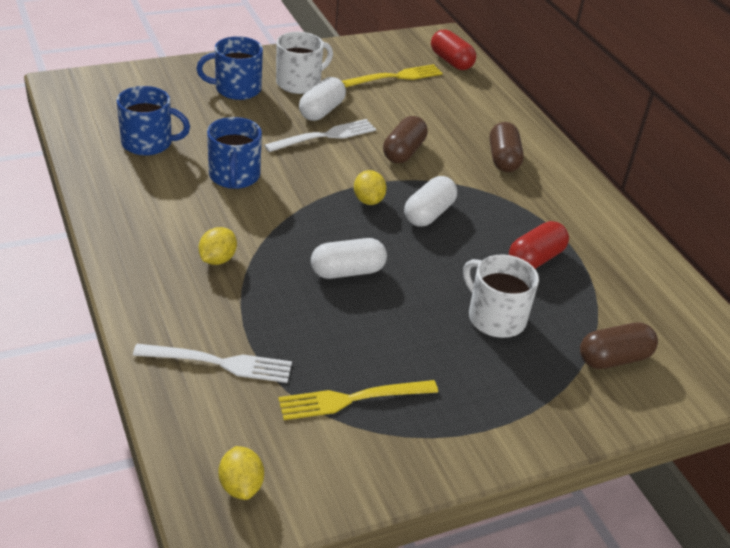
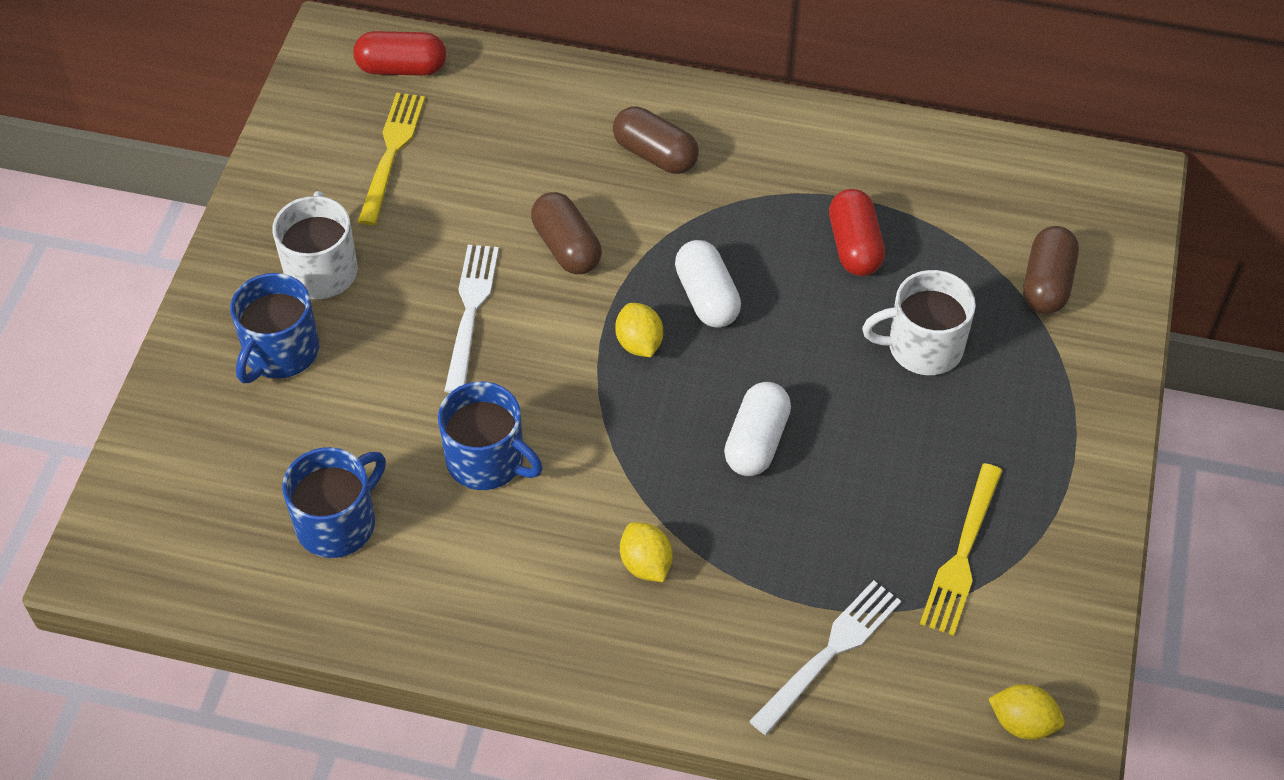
camera: 50 degrees left, 15 degrees up
white capsule [299,77,346,121] -> none
yellow lemon [354,170,387,205] -> yellow lemon turned 45 degrees clockwise [615,303,663,357]

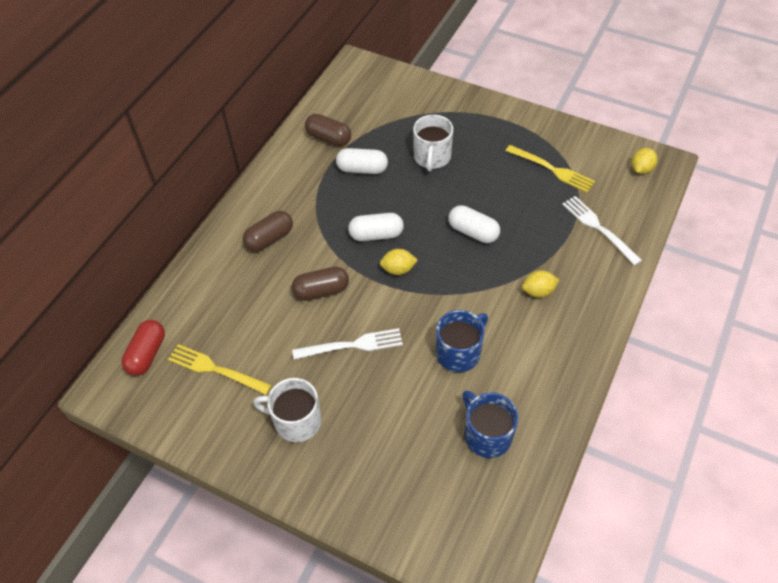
camera: 75 degrees left, 0 degrees up
blue mug [230,273,319,383] -> none
white fork [444,244,499,393] -> white fork turned 150 degrees clockwise [292,328,403,360]
red capsule [829,189,885,276] -> white capsule [336,148,388,174]
brown capsule [1023,226,1079,314] -> brown capsule moved to [305,114,351,146]

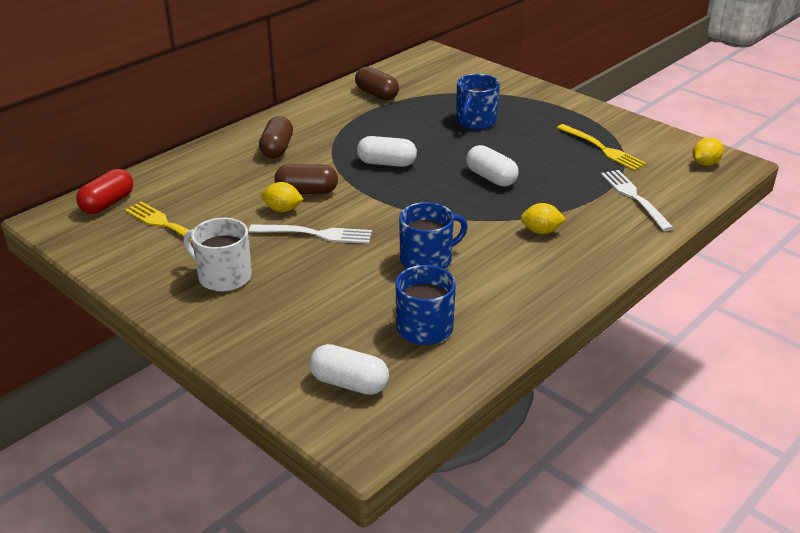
camera: 15 degrees right, 20 degrees down
brown capsule [243,211,293,252] -> brown capsule turned 60 degrees counterclockwise [259,116,293,158]
white capsule [336,148,388,174] -> white capsule moved to [309,344,389,395]
yellow lemon [380,249,418,275] -> yellow lemon moved to [261,182,304,212]
white mug [413,115,453,171] -> blue mug [456,74,500,130]

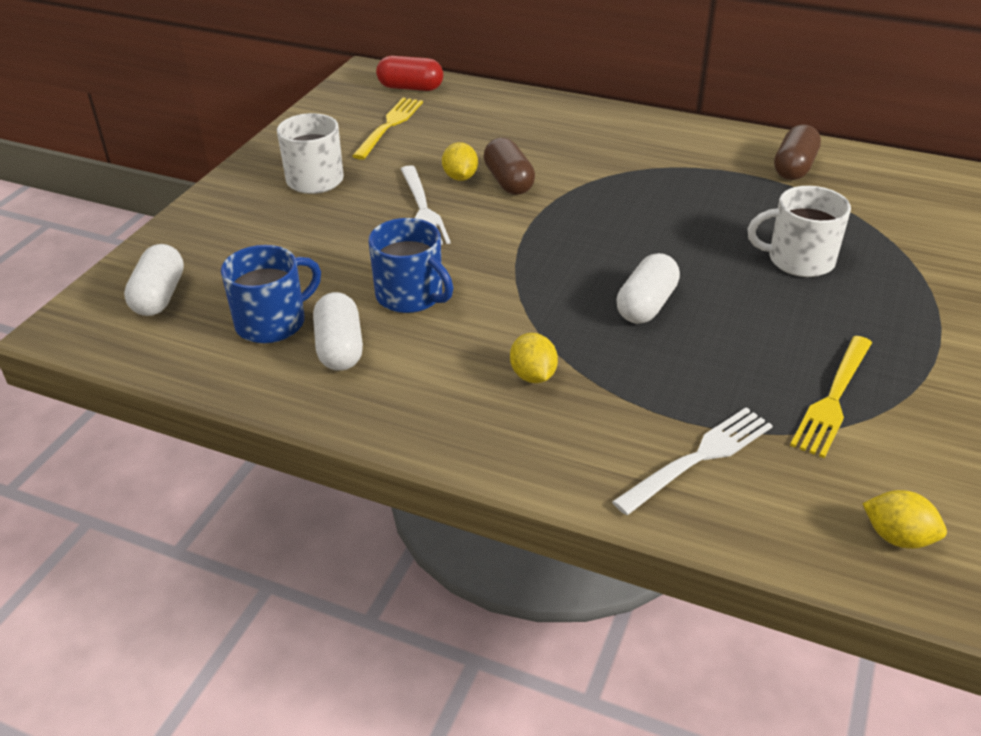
camera: 70 degrees right, 5 degrees up
brown capsule [259,116,293,158] -> none
white capsule [357,136,417,167] -> white capsule moved to [313,292,363,371]
blue mug [456,74,500,130] -> white mug [747,186,851,277]

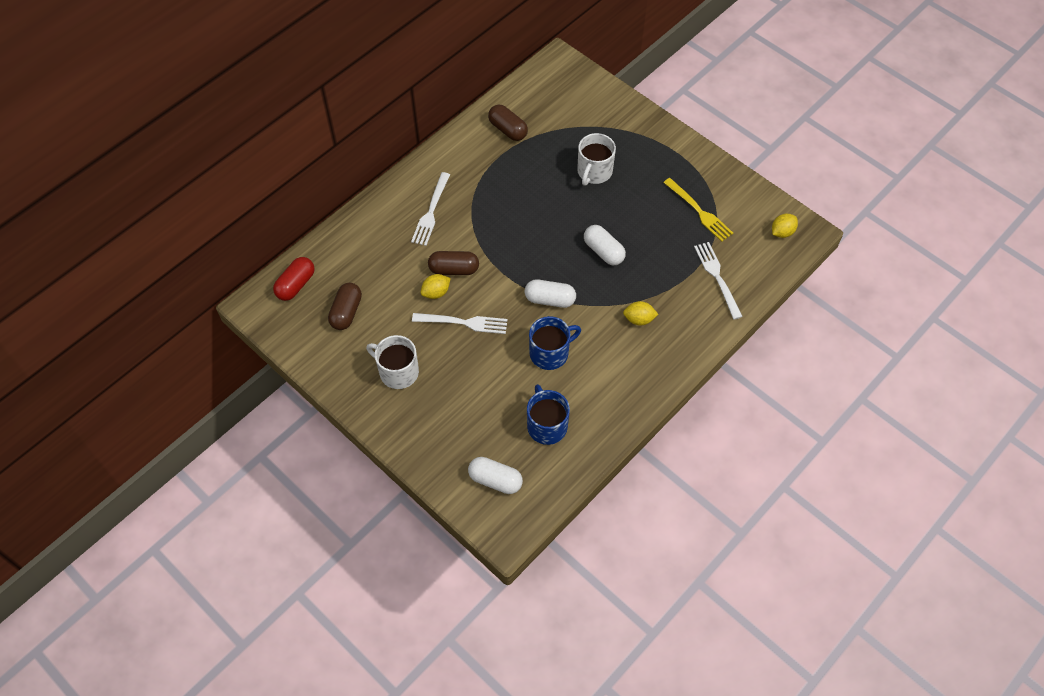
camera: 70 degrees left, 20 degrees up
white capsule [313,292,363,371] -> white capsule moved to [525,279,576,308]
yellow fork [352,98,423,160] -> brown capsule [328,283,362,330]
yellow lemon [442,142,478,181] -> yellow lemon turned 45 degrees counterclockwise [421,274,451,299]
none -> white fork [411,172,450,246]

